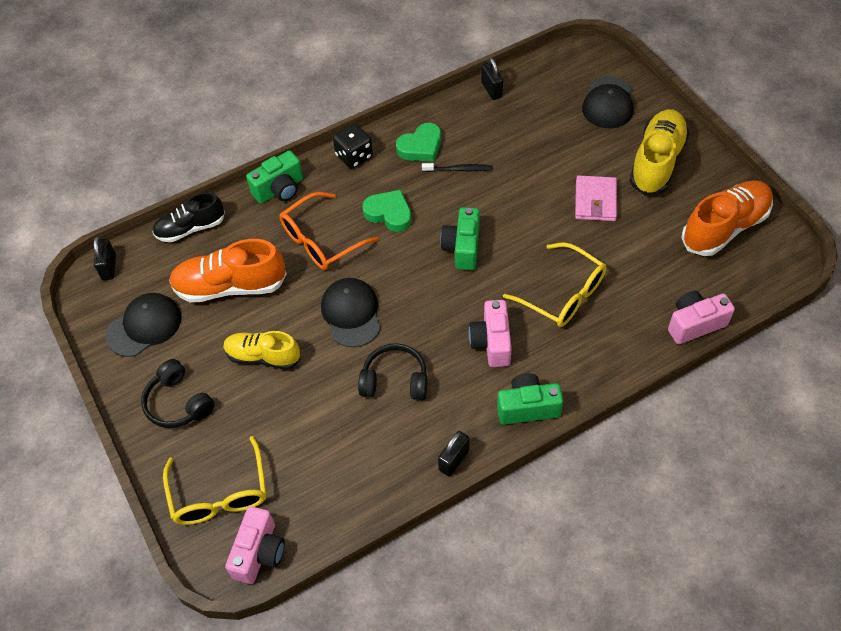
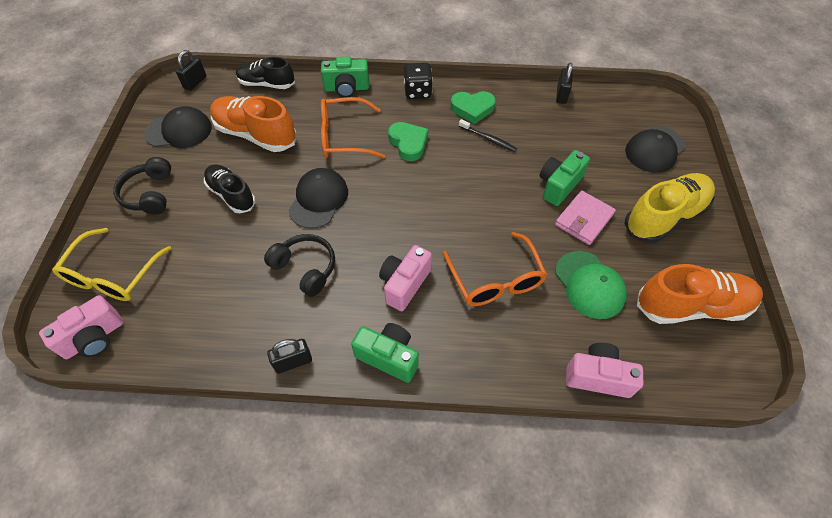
camera: 30 degrees right, 0 degrees up
yellow shoe [223,331,301,370] -> black shoe [204,164,256,213]
green camera [440,207,480,270] -> green camera moved to [539,150,590,206]
yellow glasses [503,242,606,327] -> orange glasses [443,232,547,306]
none -> green cap [555,251,627,319]

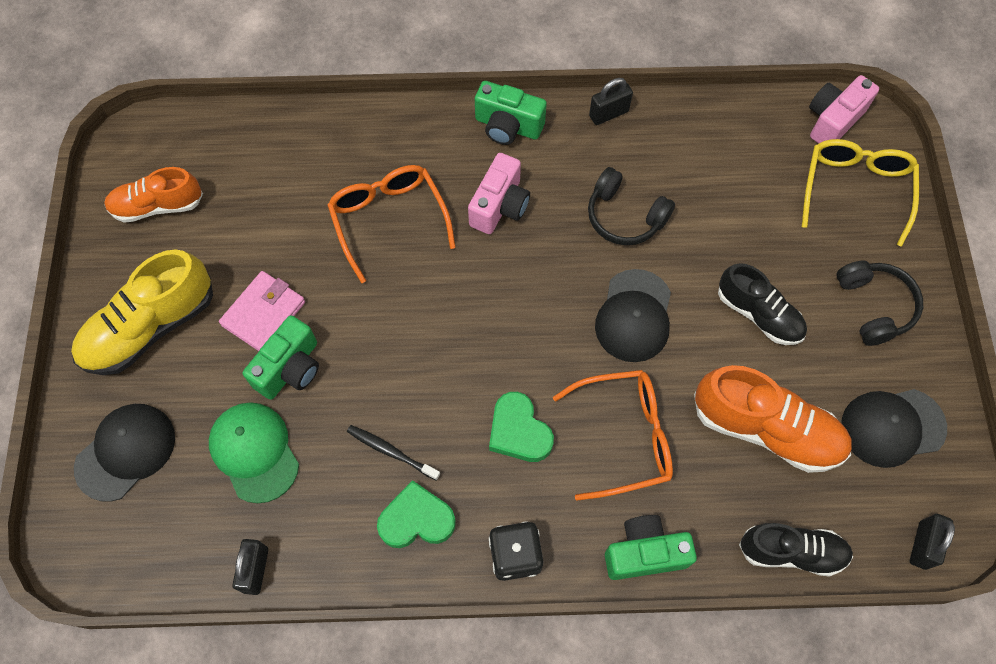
camera: 175 degrees right, 10 degrees up
green cap [555,251,627,319] -> green cap moved to [209,402,299,503]
pink camera [566,343,643,398] -> none
orange shoe [637,264,763,324] -> orange shoe [104,167,203,223], size x0.66

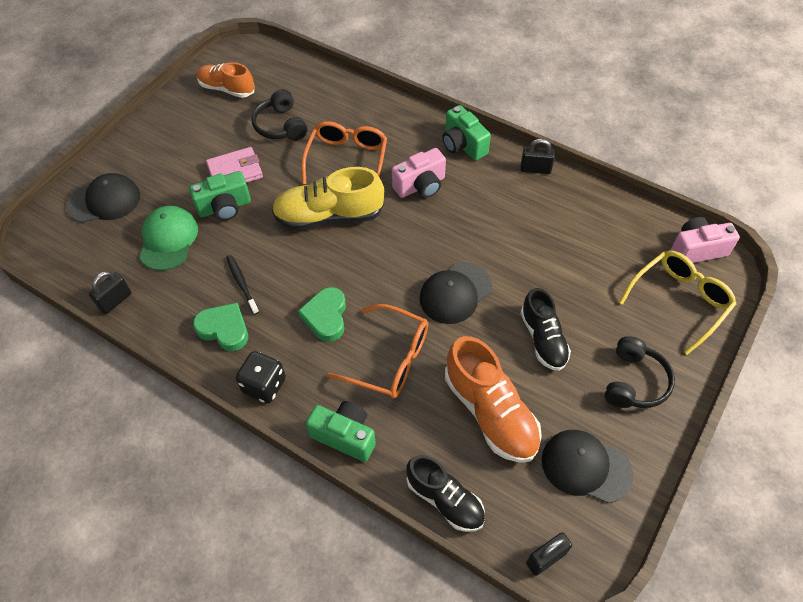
camera: 35 degrees right, 10 degrees down
yellow shoe [71,249,213,375] -> yellow shoe moved to [272,167,384,230]
black headphones [588,167,675,245] -> black headphones moved to [251,89,308,141]

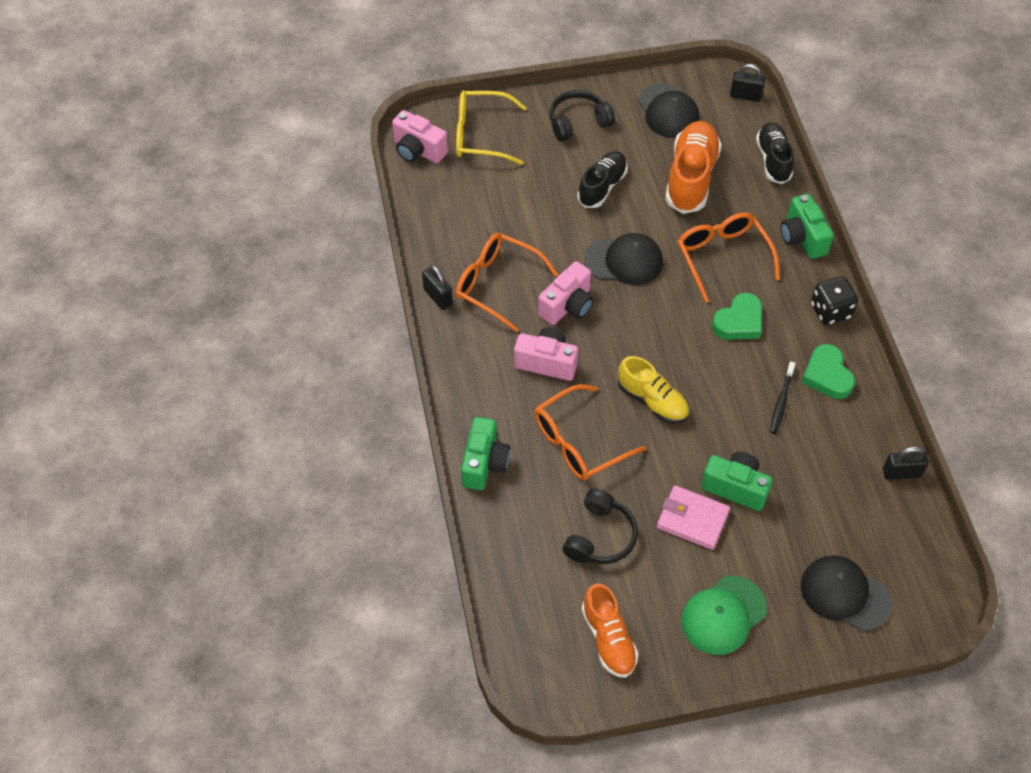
camera: 135 degrees left, 0 degrees up
green cap [139,206,198,271] -> green cap moved to [681,575,767,655]
yellow shoe [272,167,384,230] -> yellow shoe [618,356,689,423], size x0.66
green camera [442,105,491,161] -> green camera moved to [461,417,510,490]
none -> orange glasses [456,233,558,332]
none -> pink camera [538,261,594,325]

